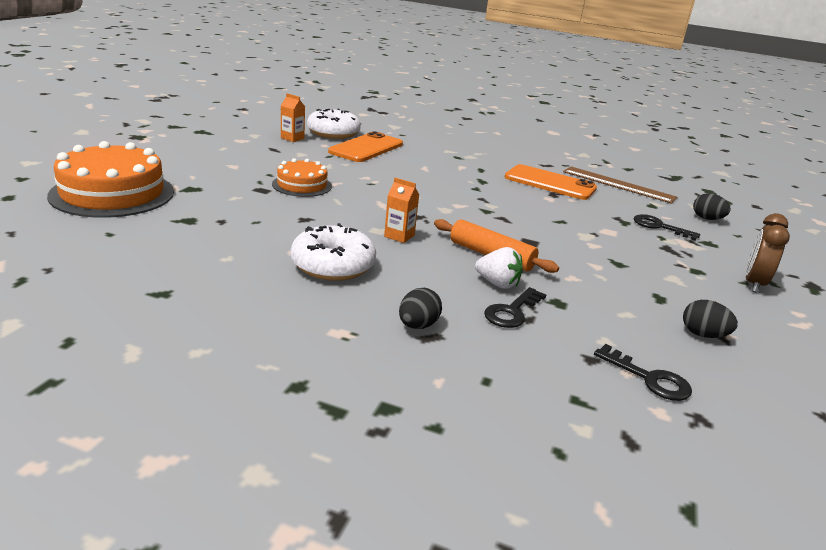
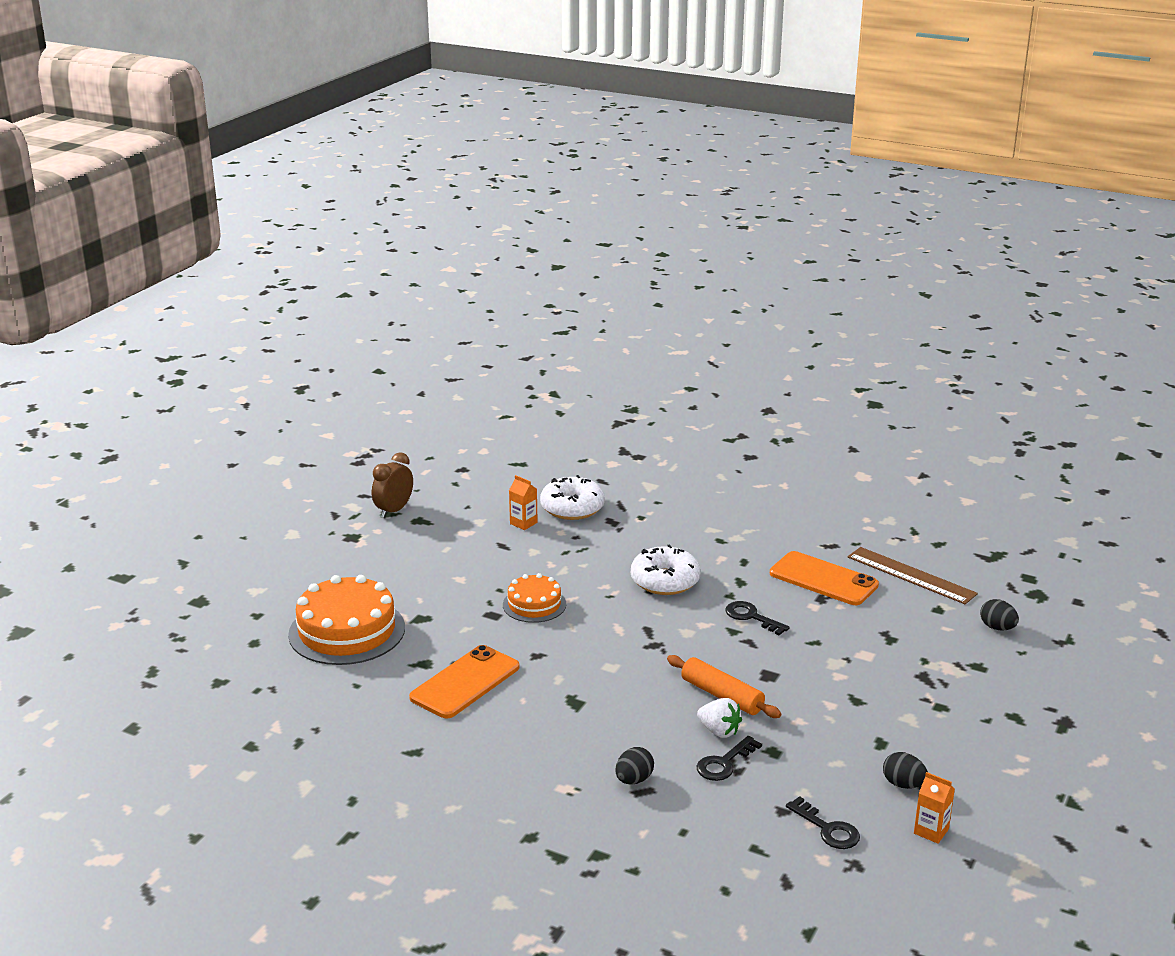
camera: 10 degrees right, 0 degrees up
white donut [291,223,376,281] -> white donut moved to [631,544,701,595]
orange phone [328,131,403,162] -> orange phone moved to [409,645,519,718]
orange carton [384,178,419,243] -> orange carton moved to [914,772,955,844]
black key [634,214,700,241] -> black key moved to [725,601,790,636]
brown clock [746,213,790,292] -> brown clock moved to [372,452,413,518]

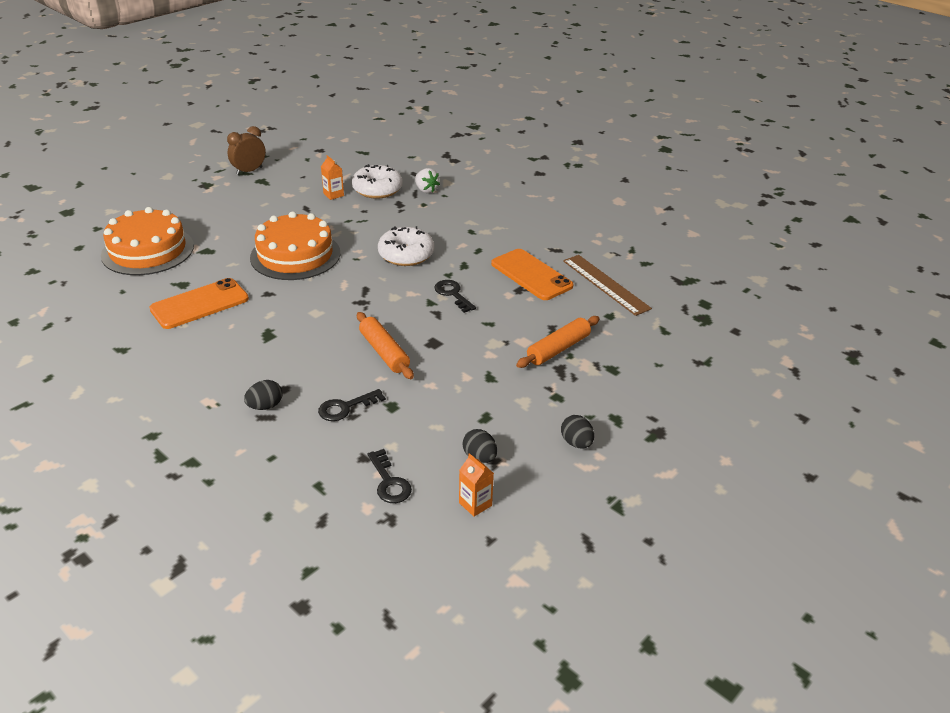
camera: 15 degrees right, 10 degrees up
orange cake [503,573,566,623] -> orange cake [250,211,341,280], size x1.77
white strawberry [697,698,742,738] -> white strawberry moved to [415,168,440,193]
black egg [980,599,1019,630] -> black egg moved to [561,415,594,449]
none -> orange rolling pin [516,316,600,368]

